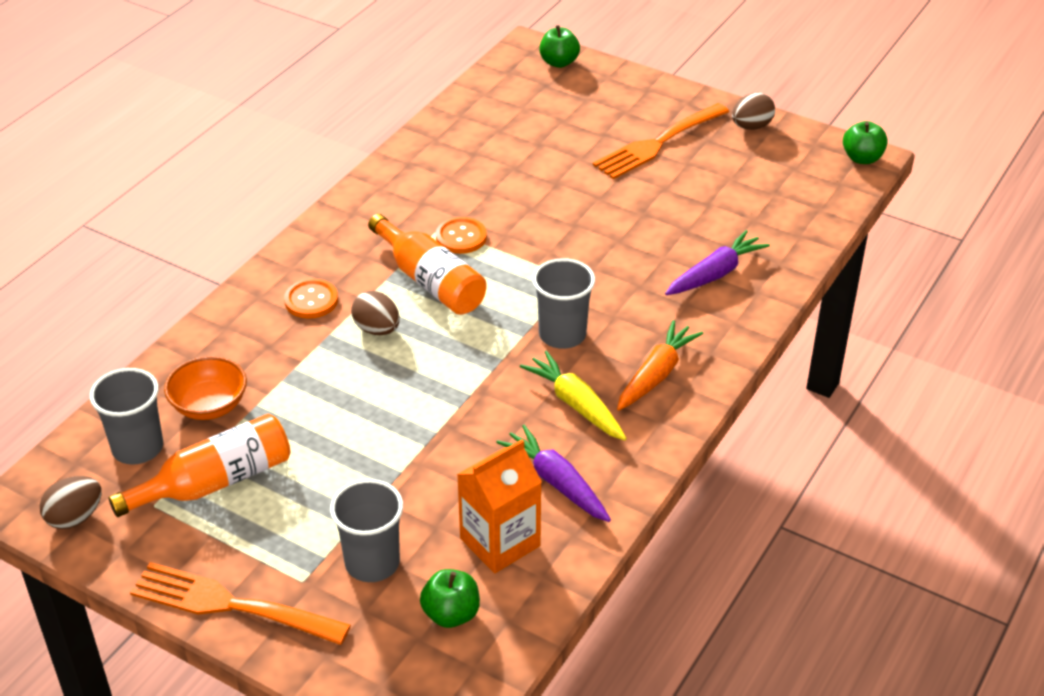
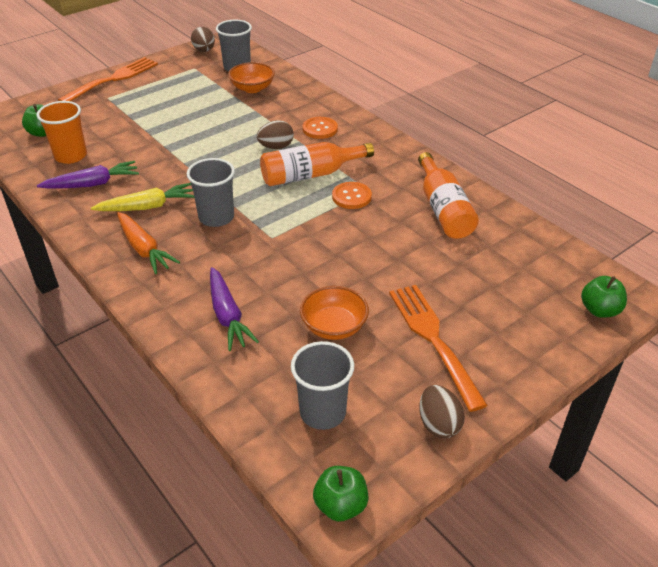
camera: 110 degrees right, 0 degrees up
orange bottle [109,414,291,517] -> orange bottle moved to [418,152,479,239]
grey cup [330,479,403,582] -> grey cup moved to [291,341,354,430]
orange carton [457,439,542,573] -> orange cup [37,101,87,164]
none -> orange bowl [300,286,369,340]

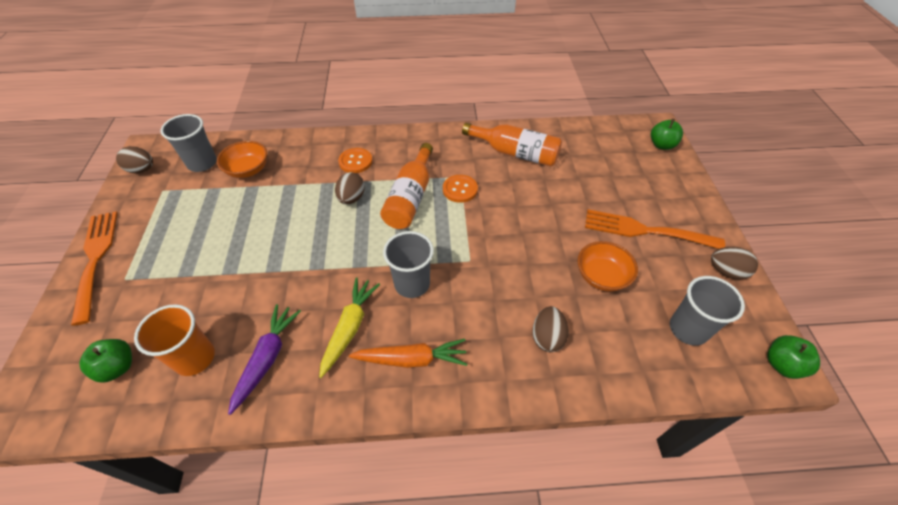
camera: 55 degrees left, 10 degrees up
purple carrot [210,267,259,351] -> brown egg [532,306,569,352]

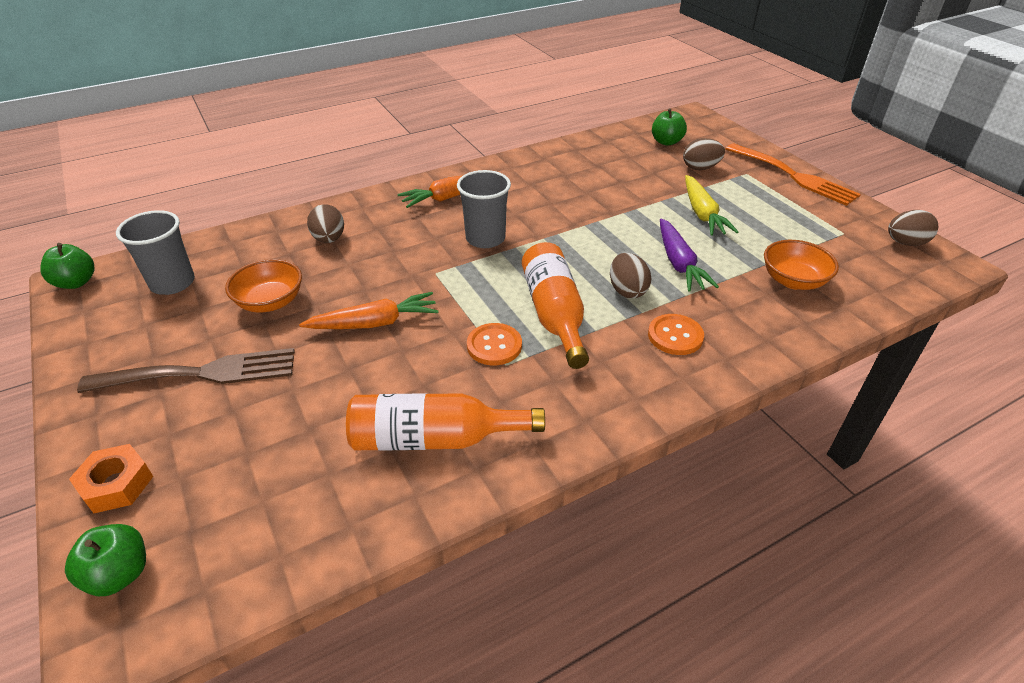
camera: 155 degrees right, 10 degrees down
orange cup [134,304,215,376] -> none
grey cup [161,114,217,172] -> none
purple carrot [228,304,301,415] -> purple carrot moved to [660,218,719,292]
yellow carrot [319,277,380,378] -> yellow carrot moved to [685,175,739,236]
orange fork [585,209,725,249] -> brown fork [77,348,295,393]
brown egg [711,247,758,279] -> brown egg moved to [683,138,725,170]
none -> orange nut [69,444,153,513]
none -> orange carrot [299,292,439,329]

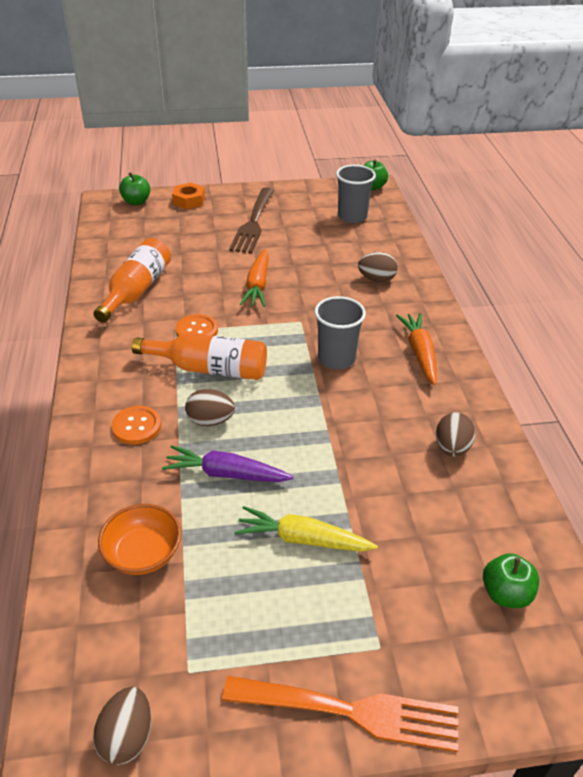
camera: 110 degrees right, 0 degrees up
orange bowl [225,259,302,312] -> none
brown egg [683,138,725,170] -> brown egg moved to [436,412,475,457]
orange fork [726,143,861,206] -> orange fork turned 150 degrees counterclockwise [222,676,458,752]

